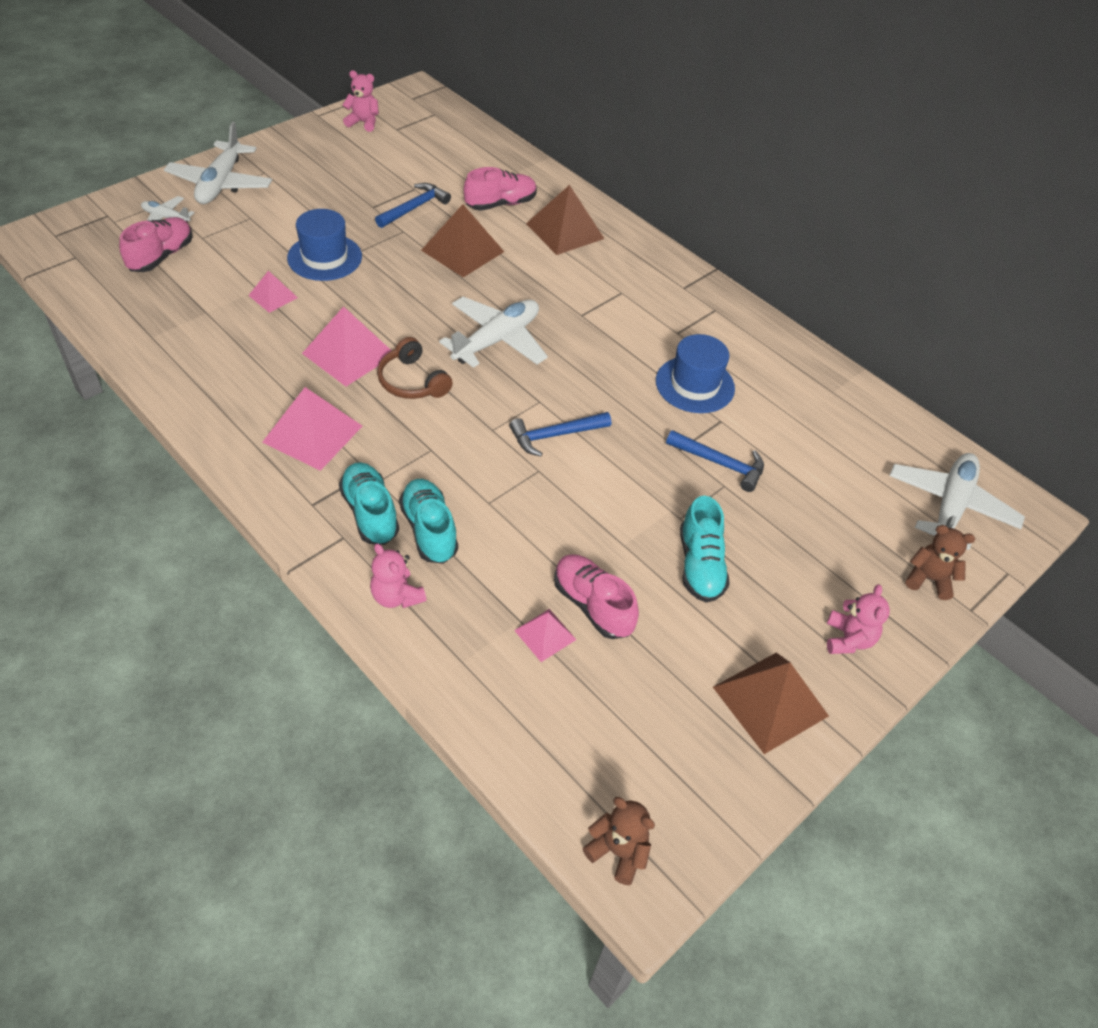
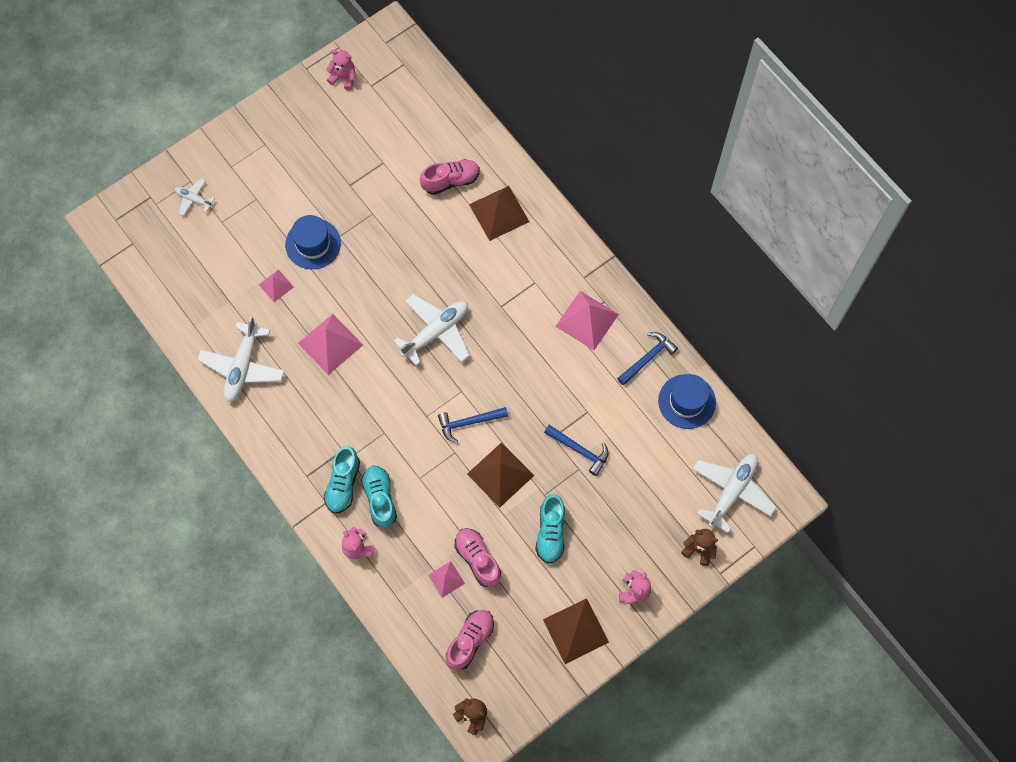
camera: 10 degrees right, 20 degrees up
pink shoe [119,217,193,272] -> pink shoe moved to [446,610,494,670]
white plane [164,122,272,204] -> white plane moved to [197,316,285,402]
pink pyramid [262,387,362,471] -> pink pyramid moved to [555,291,619,350]
turquoise shoe [339,462,399,545] -> turquoise shoe turned 150 degrees counterclockwise [324,446,360,514]
blue hammer [375,183,451,228] -> blue hammer moved to [617,332,678,385]
brown headphones [377,337,453,399] -> none
brown pyramid [421,204,504,277] -> brown pyramid moved to [467,442,534,508]
blue hat [656,334,735,413] -> blue hat moved to [658,374,716,429]

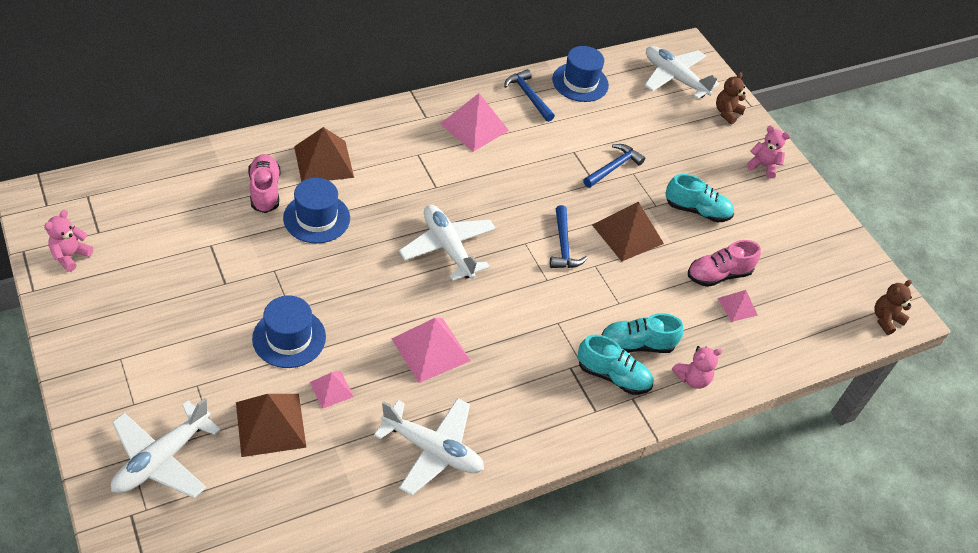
camera: 85 degrees left, 20 degrees down
white plane [175,179,215,216] -> white plane [111,398,221,498], size x1.92
pink shoe [446,610,494,670] -> none
brown pyramid [543,598,609,664] -> brown pyramid moved to [236,394,307,457]
none -> blue hat [283,178,350,244]

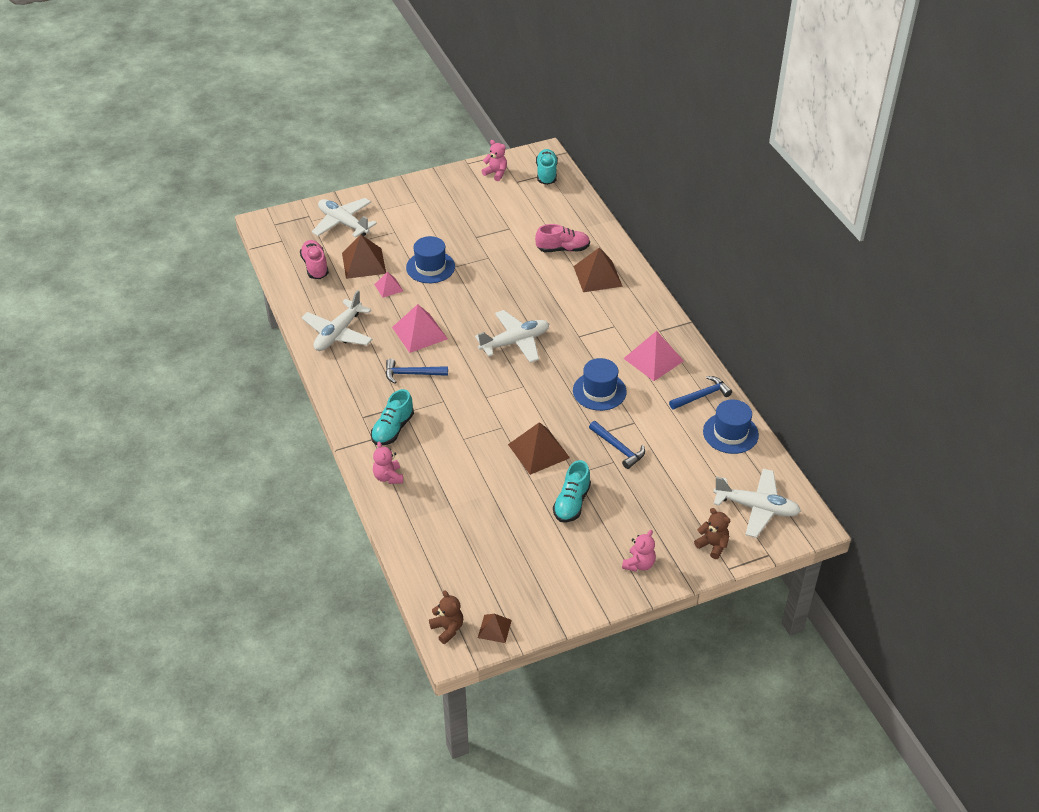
camera: 100 degrees right, 5 degrees down
blue hat [283,178,350,244] -> blue hat moved to [573,358,627,411]
blue hammer [550,205,587,268] -> blue hammer moved to [386,359,448,384]
turquoise shoe [602,313,684,353] -> turquoise shoe moved to [536,149,558,185]
white plane [644,46,719,99] -> white plane turned 60 degrees clockwise [713,469,801,538]
pink shoe [688,240,761,287] -> pink shoe moved to [300,240,329,279]
pink pyramid [718,290,758,322] -> none
none -> brown pyramid [478,614,512,643]

